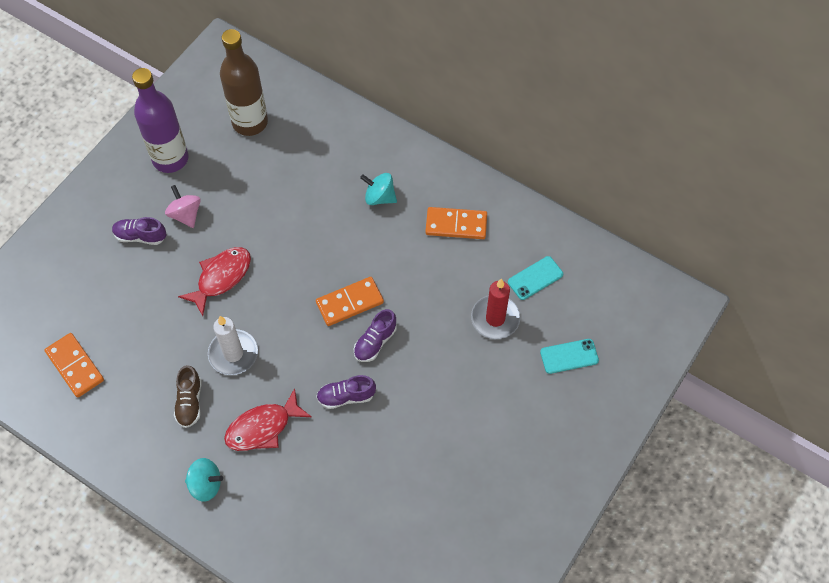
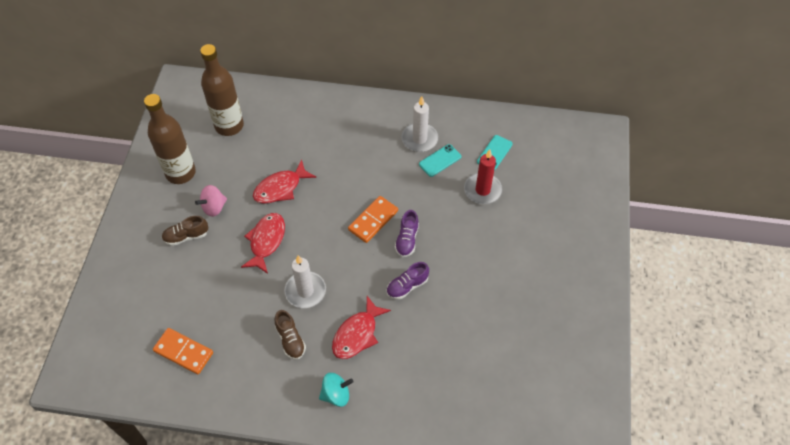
camera: 25 degrees left, 5 degrees down
purple shoe [112,217,166,245] -> brown shoe [162,216,208,246]
purple bottle [132,68,188,173] -> brown bottle [144,94,196,184]
pink spinning top [165,185,201,228] -> pink spinning top turned 75 degrees counterclockwise [195,185,227,217]
turquoise spinning top [360,173,397,205] -> none
orange domino [425,207,487,239] -> white candle [402,96,439,152]
turquoise phone [540,339,599,374] -> turquoise phone moved to [419,144,462,177]
none -> red fish [253,160,316,204]

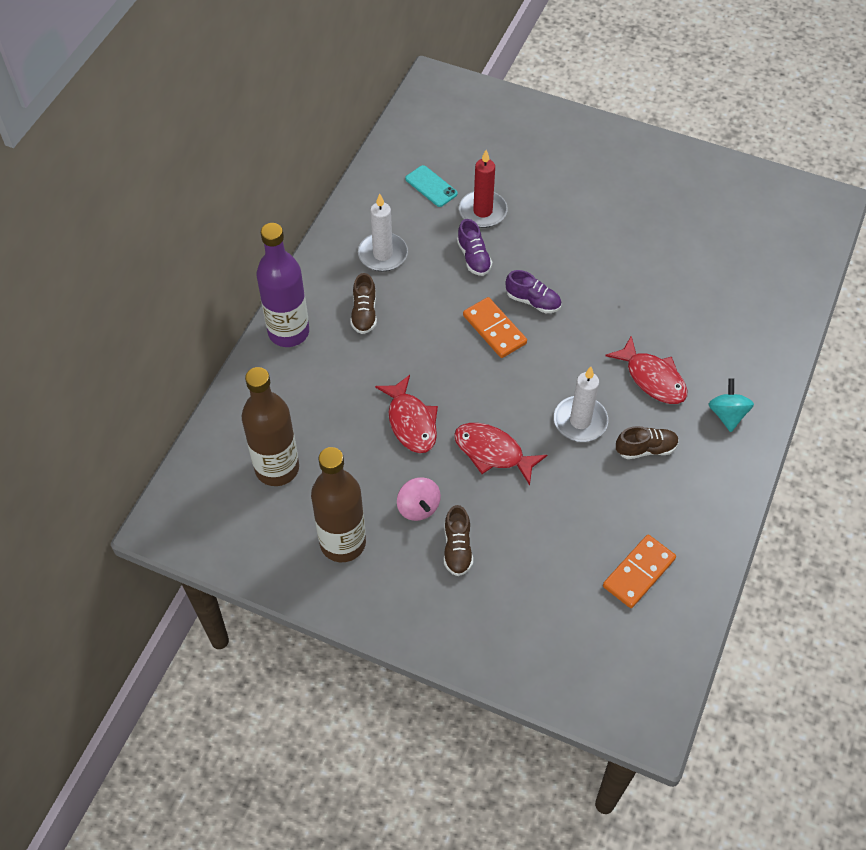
camera: 75 degrees left, 0 degrees up
purple shoe [386,262,429,300] -> purple shoe moved to [457,219,492,276]
turquoise phone [419,144,462,177] -> none
none -> purple bottle [256,223,309,347]
none -> brown shoe [350,273,377,334]

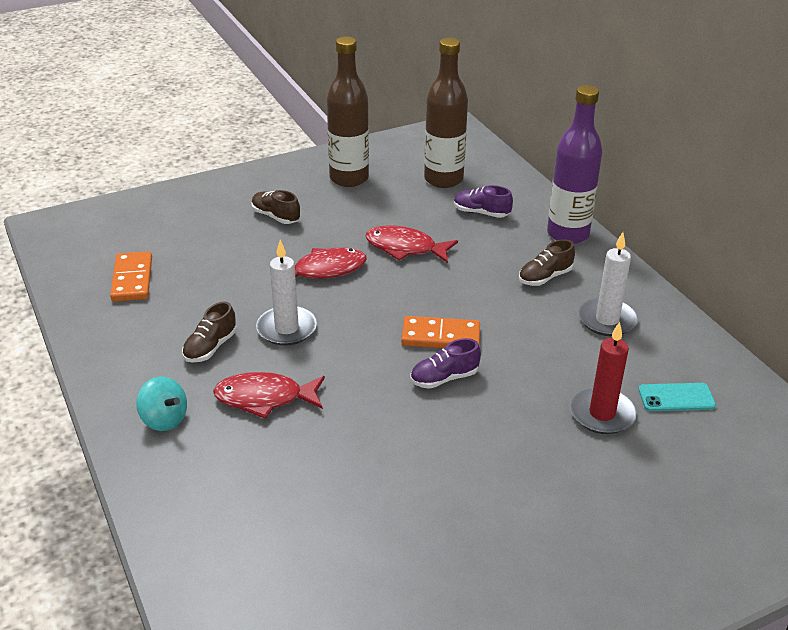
camera: 130 degrees right, 20 degrees down
brown shoe [350,273,377,334] -> brown shoe turned 75 degrees counterclockwise [519,239,575,286]
pink spinning top [397,477,441,521] -> none
purple shoe [457,219,492,276] -> purple shoe moved to [454,185,513,218]

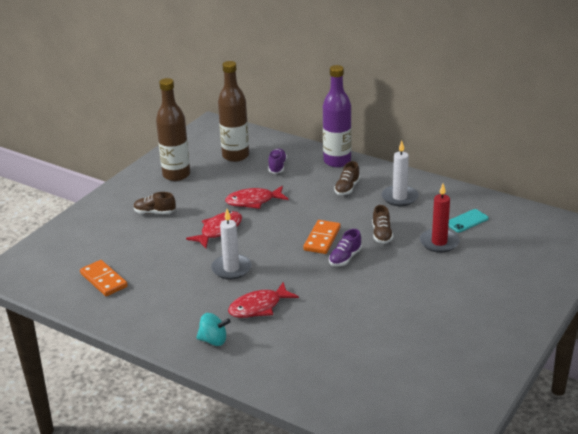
camera: 30 degrees left, 5 degrees down
brown shoe [182,301,237,362] -> brown shoe moved to [372,205,393,244]
orange domino [401,316,480,348] -> orange domino turned 45 degrees counterclockwise [303,220,341,254]
purple shoe [454,185,513,218] -> purple shoe turned 105 degrees clockwise [268,148,287,174]

